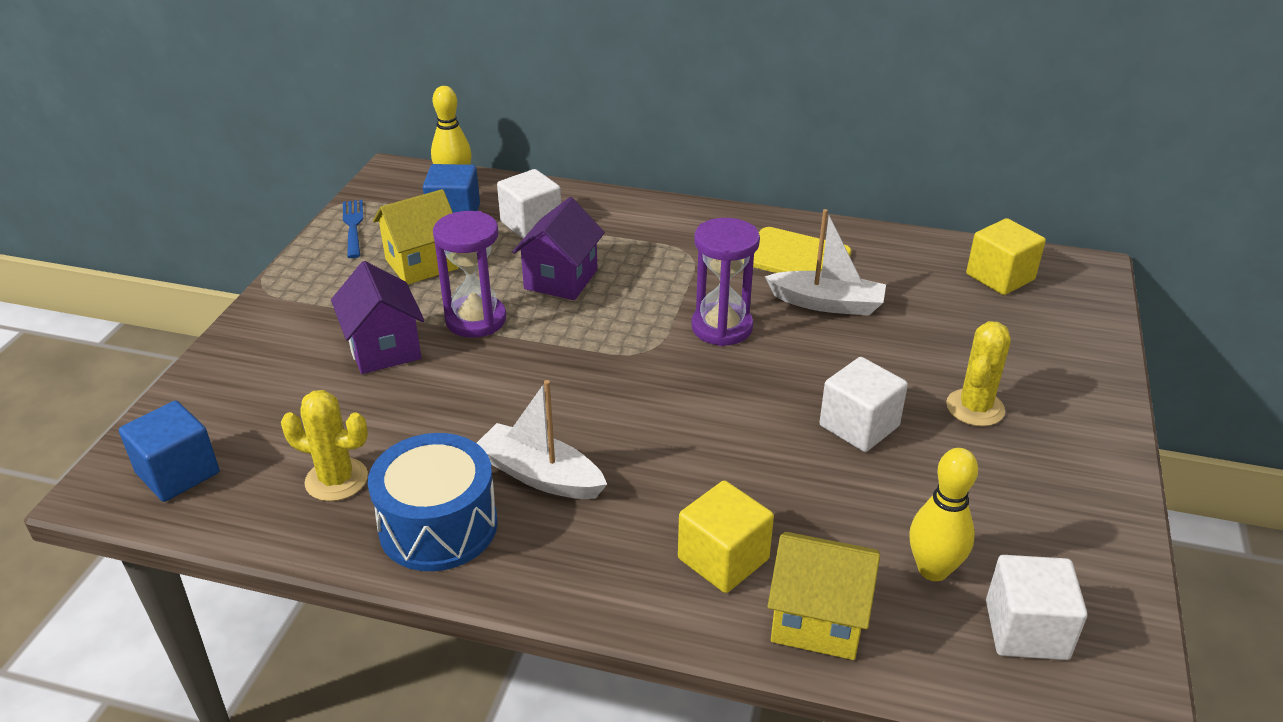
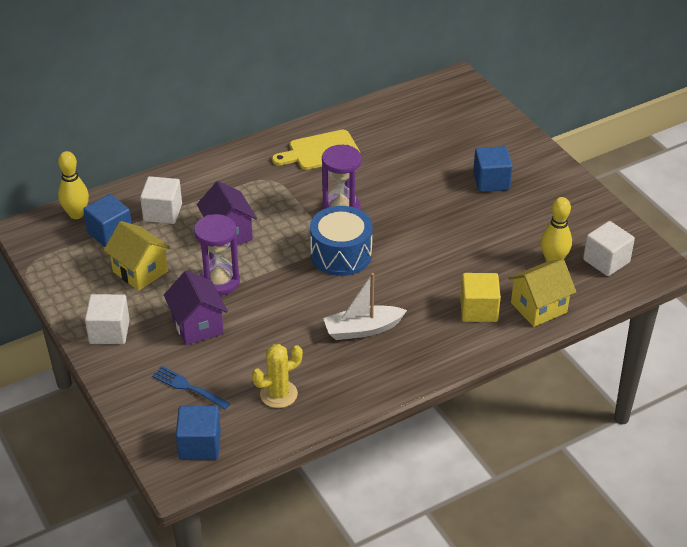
camera: 45 degrees left, 5 degrees up
purple house [331,261,425,374] -> purple house turned 45 degrees clockwise [164,271,228,345]
blue fork [343,200,363,258] -> blue fork moved to [152,366,231,409]
blue drum [368,433,498,571] -> blue drum moved to [310,206,373,276]
yellow house [373,189,459,284] -> yellow house turned 60 degrees counterclockwise [104,221,171,291]
white boat [765,209,886,316] -> none
white cube [820,357,908,452] -> white cube moved to [85,294,130,344]
yellow cactus [946,321,1011,426] -> blue cube [473,146,513,192]
yellow cube [966,218,1046,295] -> none

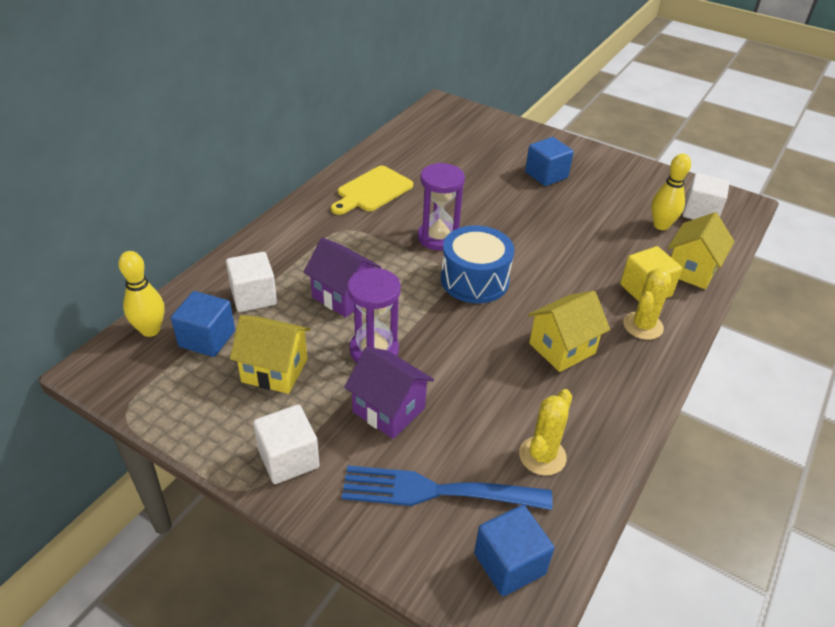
camera: 30 degrees left, 0 degrees up
blue fork [152,366,231,409] -> blue fork [342,465,553,510], size x1.77
white boat [323,273,407,340] -> yellow house [528,291,610,372]
none -> yellow cactus [623,268,671,340]

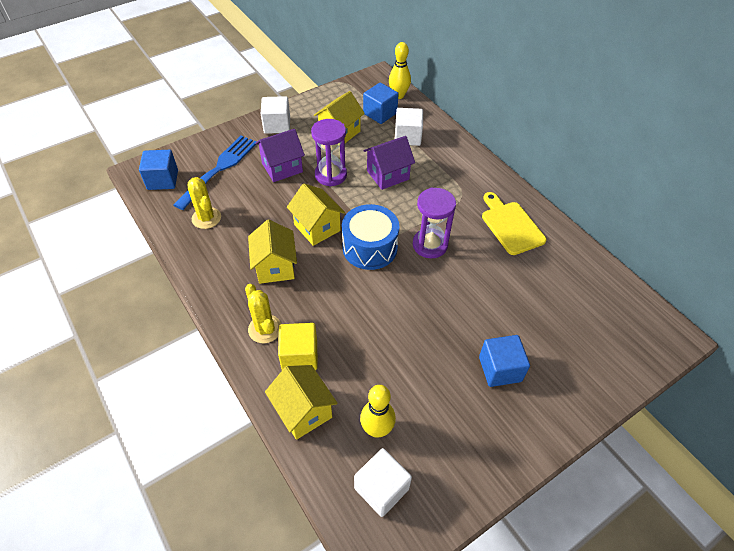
camera: 115 degrees right, 10 degrees up
none -> yellow house [287,184,345,246]

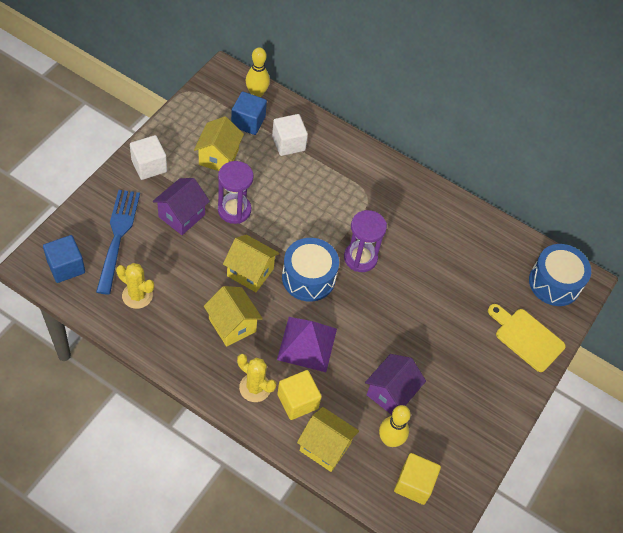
camera: 30 degrees left, 5 degrees up
white cube [354,448,412,517] -> yellow cube [394,453,441,505]
purple house [363,136,415,190] -> purple house moved to [365,354,426,415]
blue cube [479,335,530,387] -> none
yellow cutting board [482,192,547,255] -> yellow cutting board moved to [488,304,566,372]
none -> purple pyramid [277,317,337,372]
none -> blue drum [529,244,591,306]

